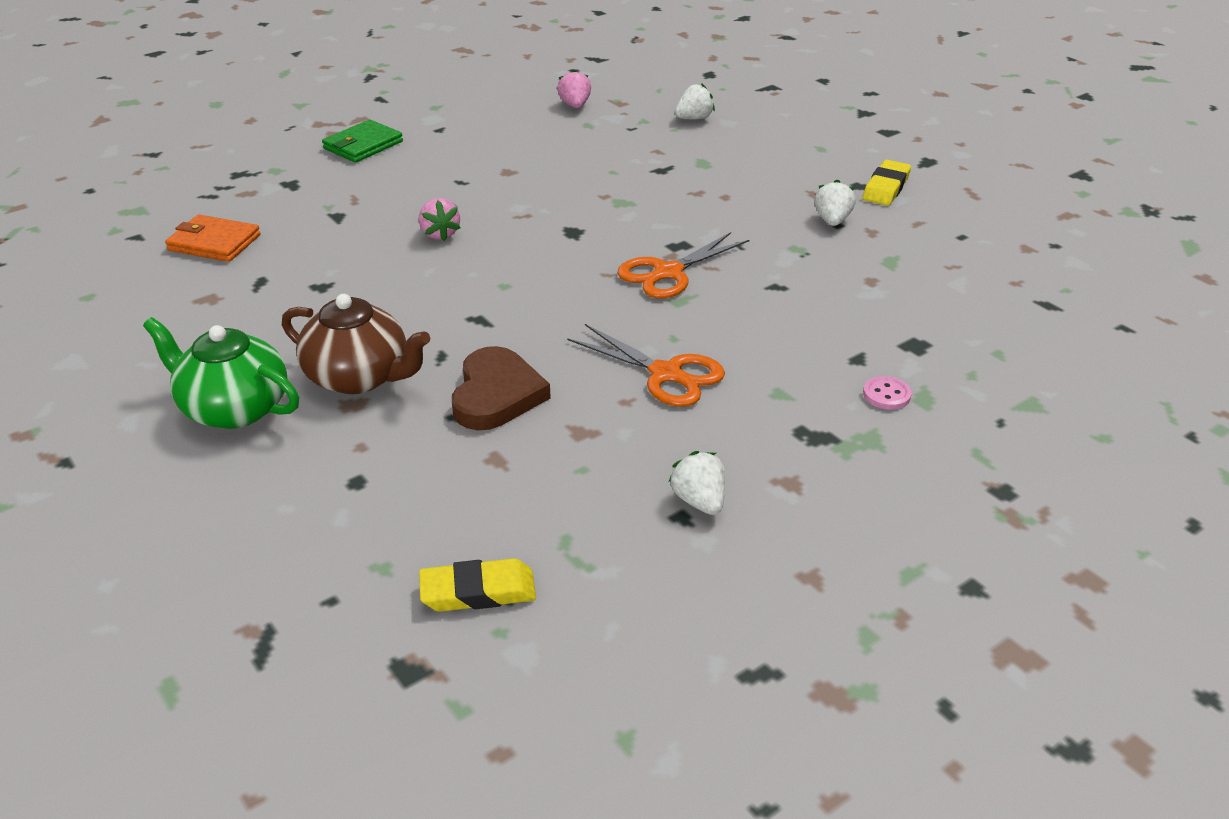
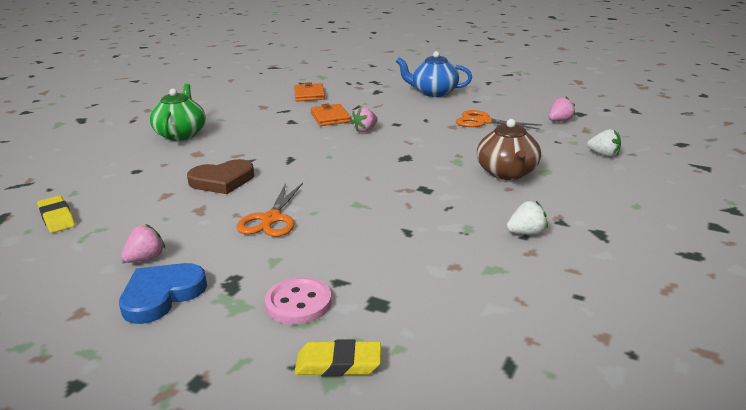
camera: 65 degrees right, 10 degrees down
brown teapot [282,294,430,394] -> brown teapot moved to [477,119,541,180]
green wallet [322,120,403,163] -> blue teapot [396,51,472,97]
orange scissors [617,232,749,298] -> orange scissors moved to [456,110,542,130]
white strawberry [669,451,725,515] -> pink strawberry [121,224,165,263]
yellow eraser [862,160,911,206] -> yellow eraser moved to [294,340,381,376]
pink button [863,376,912,410] -> pink button [265,277,332,324], size x1.74
none -> blue heart [119,263,207,324]
none -> orange wallet [311,104,351,126]

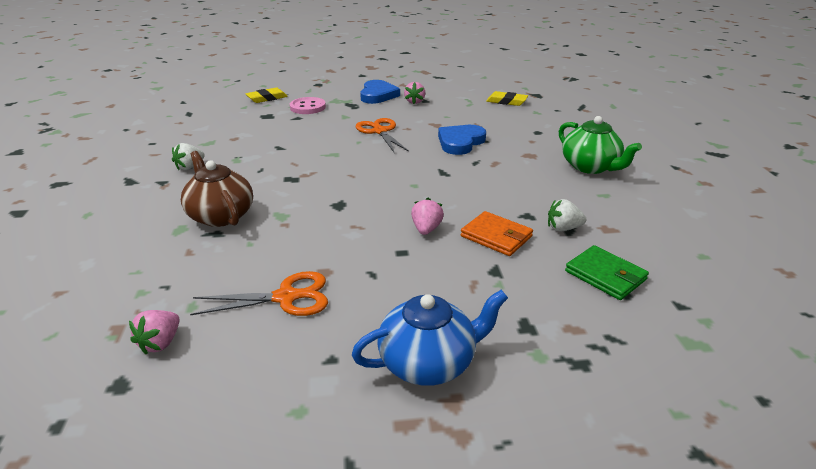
camera: 145 degrees right, 5 degrees up
brown heart [187,159,254,194] -> blue heart [438,125,486,155]
orange wallet [294,82,325,102] -> green wallet [565,245,649,300]
white strawberry [587,129,621,157] -> white strawberry moved to [548,199,587,232]

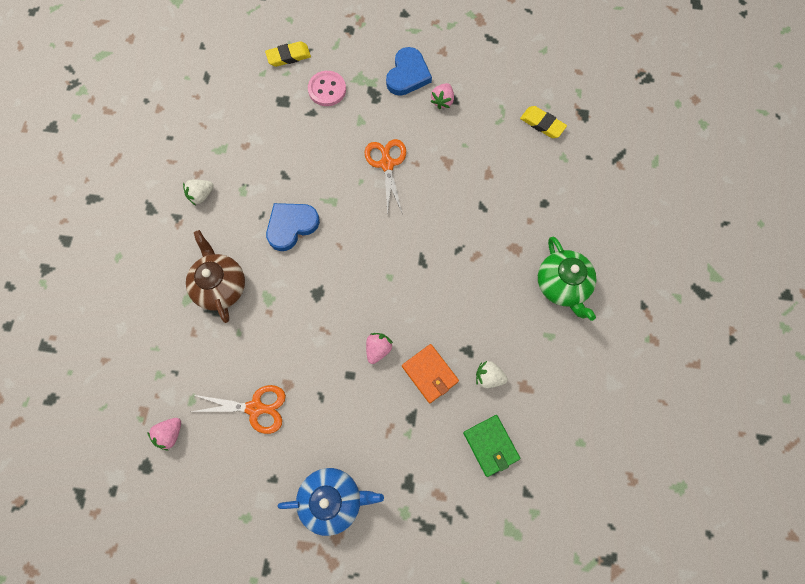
camera: 15 degrees right, 40 degrees up
blue heart [438,125,486,155] -> blue heart moved to [266,203,320,251]

